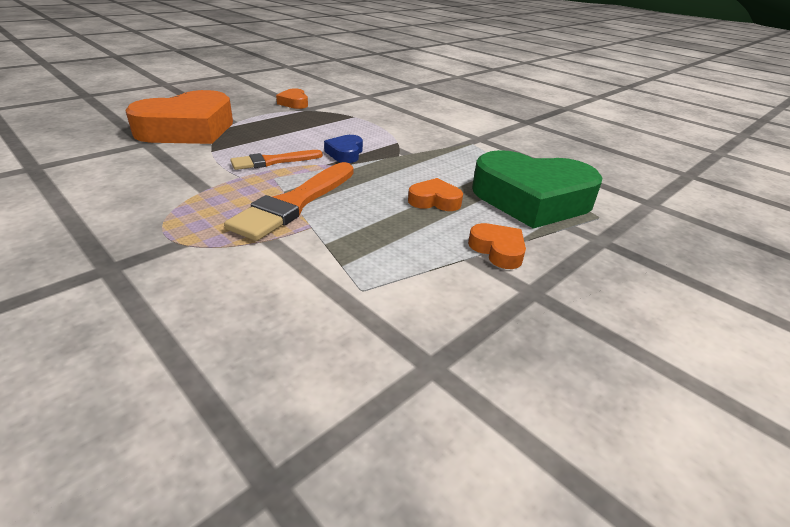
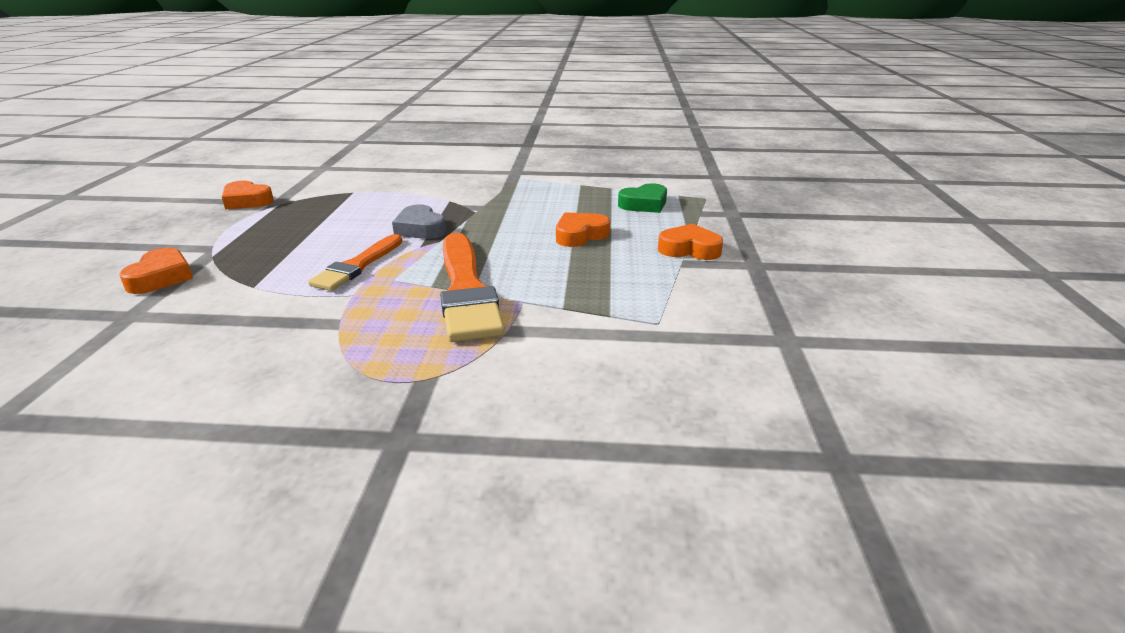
camera: 40 degrees left, 5 degrees down
orange heart [125,90,233,144] -> orange heart [119,247,193,294], size x0.43
blue heart [324,135,363,163] -> grey heart [392,204,446,239]
green heart [472,150,602,229] -> green heart [618,183,667,213], size x0.43

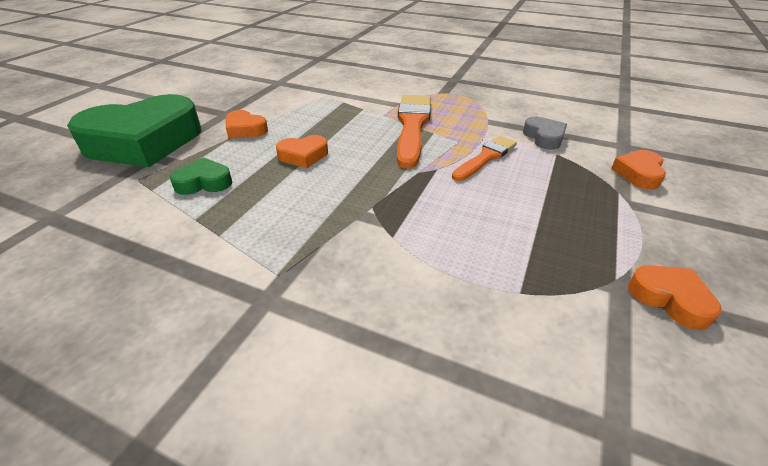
camera: 160 degrees left, 10 degrees up
grey heart [392,204,446,239] -> grey heart moved to [523,116,567,150]
none -> green heart [67,94,201,167]

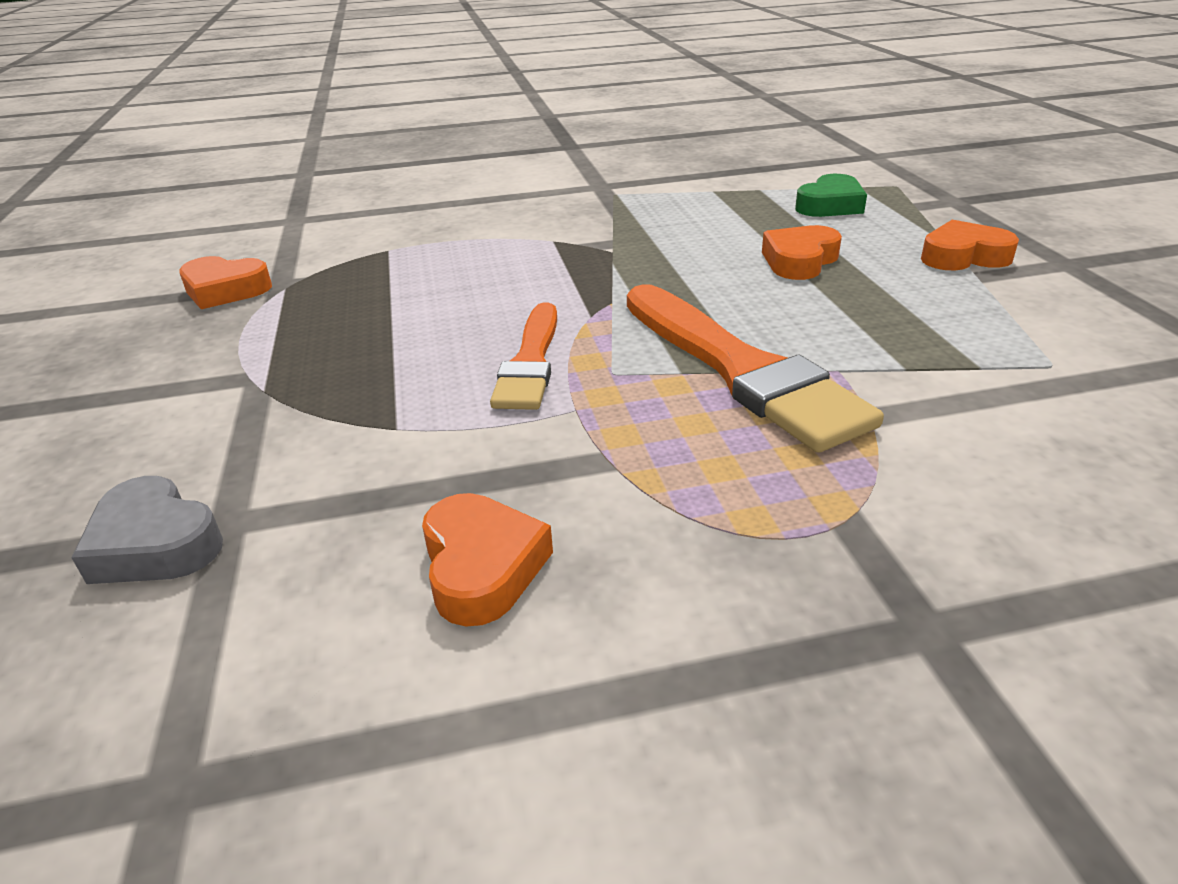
camera: 145 degrees right, 5 degrees down
green heart [67,94,201,167] -> none
grey heart [523,116,567,150] -> grey heart moved to [71,476,223,584]
orange heart [611,150,666,190] -> orange heart moved to [422,493,553,626]

